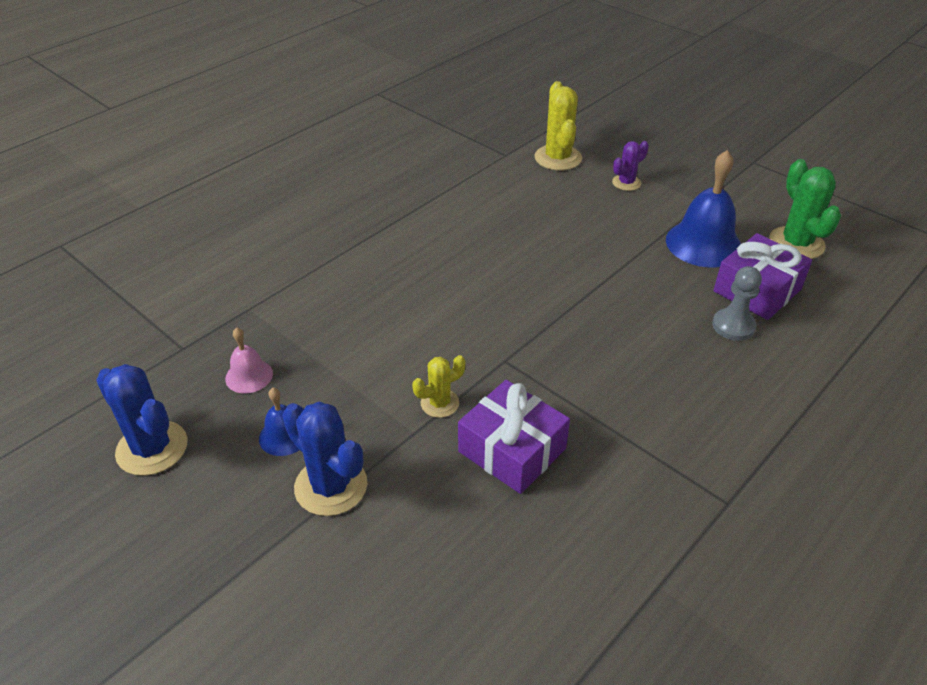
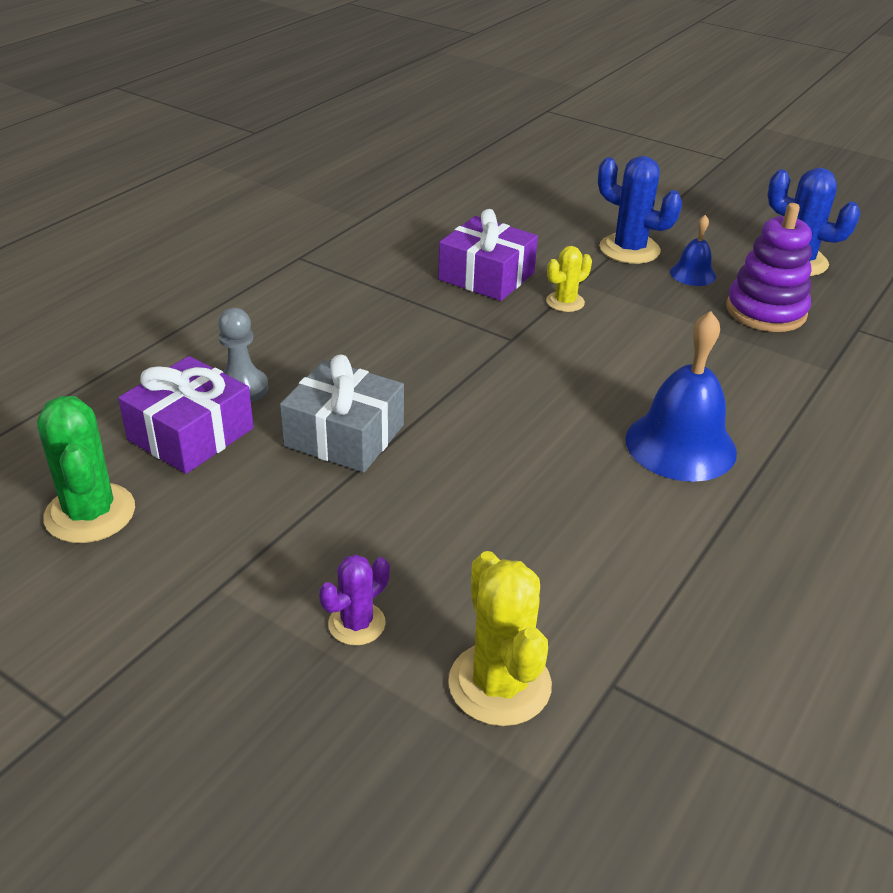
camera: 170 degrees right, 5 degrees down
pink bell [225,327,273,393] -> purple stacking toy [726,203,812,332]
blue bell [666,150,741,267] -> blue bell moved to [626,311,737,482]
none -> grey gift [280,355,404,473]

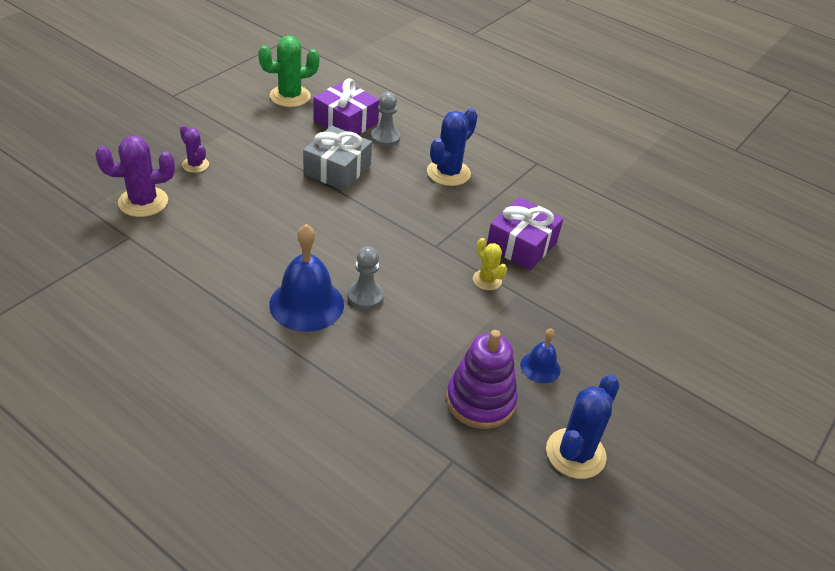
camera: 90 degrees right, 5 degrees up
yellow cactus [448,551,552,726] -> purple cactus [95,136,175,217]
blue cactus [598,156,682,264] -> blue cactus moved to [427,108,478,186]
none -> grey pawn [347,247,384,310]

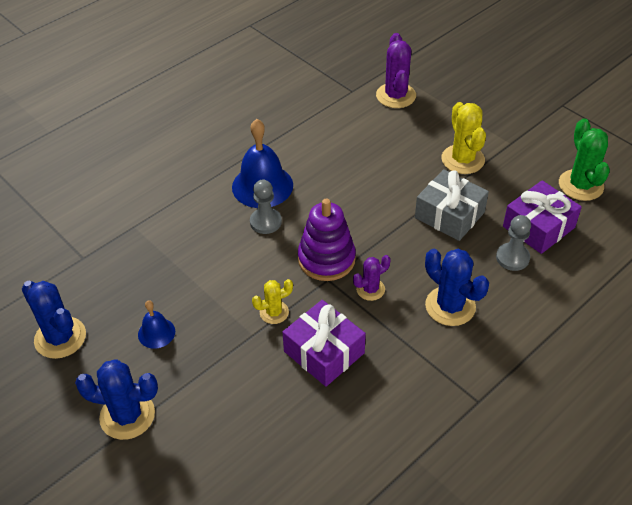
camera: 105 degrees right, 5 degrees up
purple cactus [180,125,209,173] -> purple cactus moved to [353,255,390,301]
purple stacking toy [446,330,518,429] -> purple stacking toy moved to [298,199,356,281]
none -> blue cactus [75,359,158,440]
none -> yellow cactus [441,102,486,174]

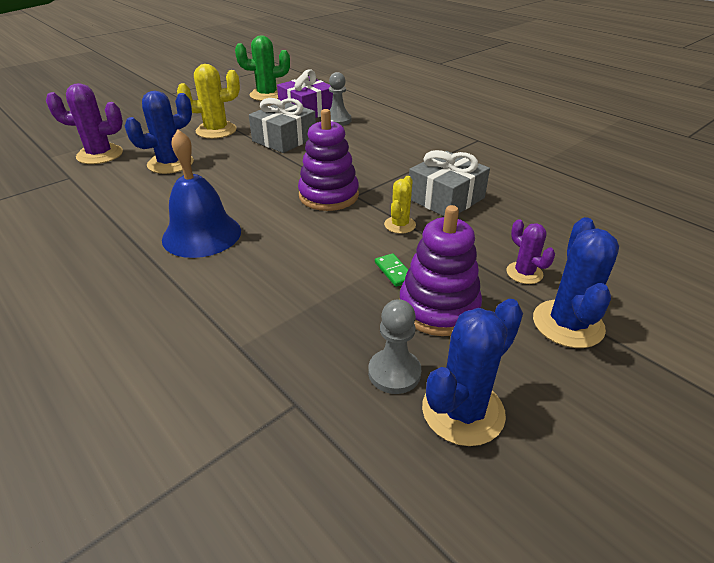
camera: 90 degrees left, 10 degrees down
blue bell [138,300,175,349] -> purple stacking toy [400,205,482,336]
grey pawn [250,180,282,234] -> grey pawn moved to [368,299,421,394]
yellow cactus [252,279,293,324] -> yellow cactus turned 45 degrees clockwise [384,176,416,234]
purple gift [282,300,366,387] -> grey gift [409,150,490,216]
purple cactus [353,255,390,301] -> purple cactus moved to [506,219,555,284]
blue cactus [425,249,489,326] -> blue cactus moved to [125,91,194,174]
none -> green domino [375,253,408,287]

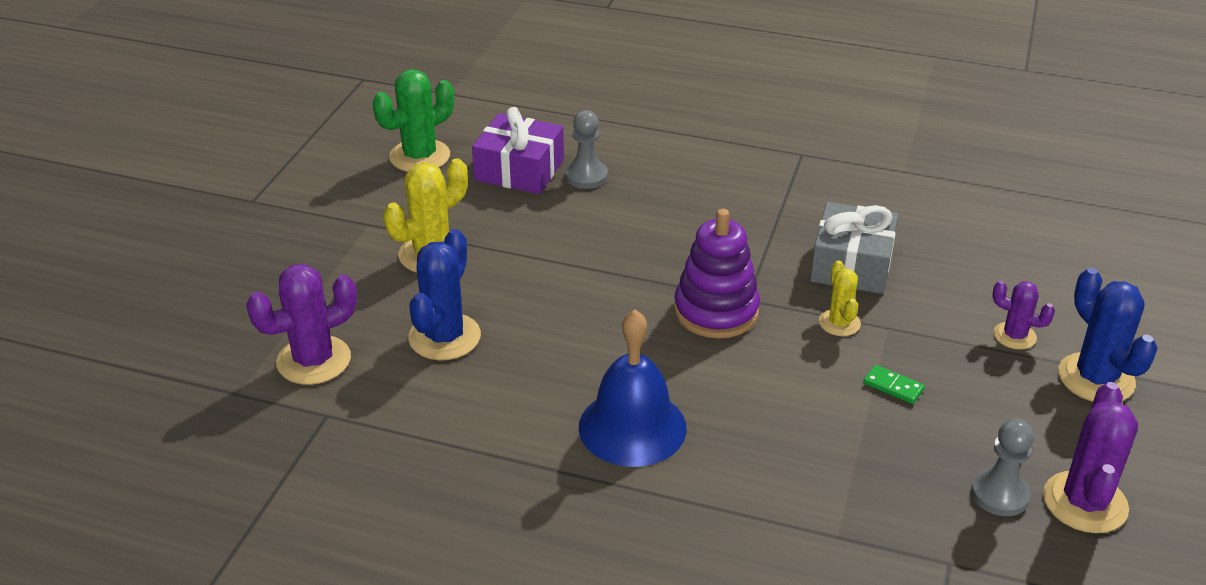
camera: 30 degrees left, 0 degrees up
grey gift [249,98,316,153] -> none
purple stacking toy [400,205,482,336] -> none
blue cactus [422,299,523,446] -> purple cactus [1043,382,1138,533]

